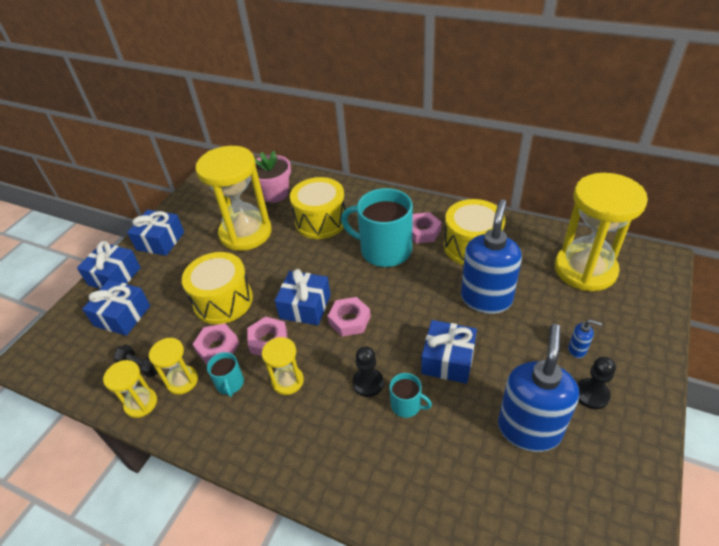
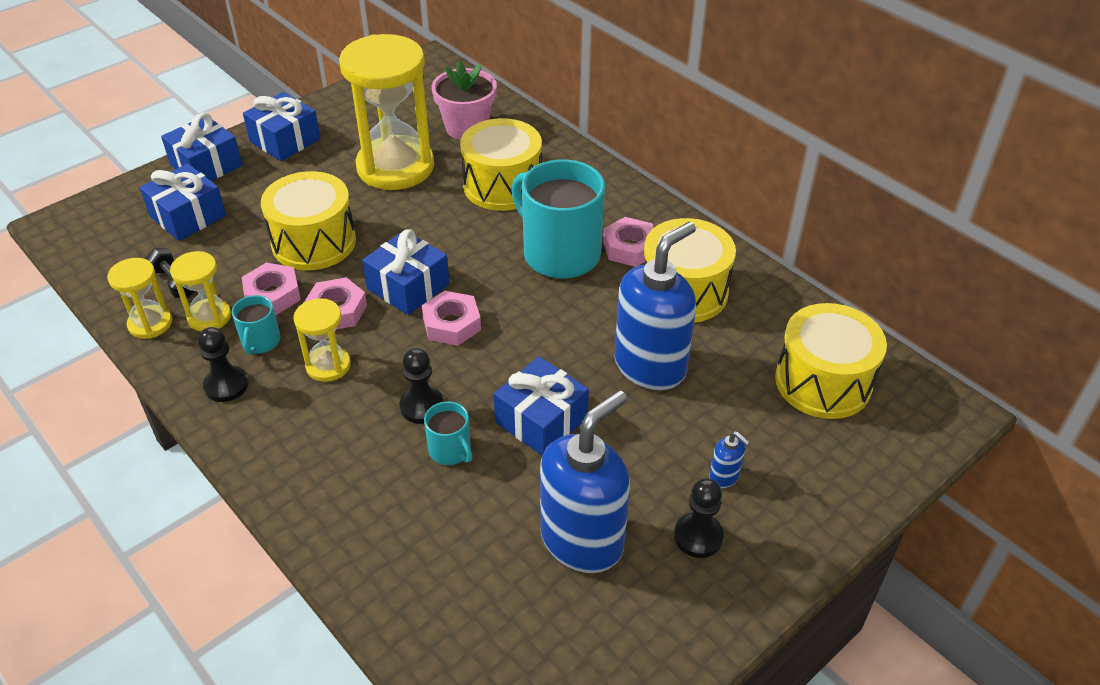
camera: 20 degrees right, 0 degrees up
yellow hourglass [555,173,648,291] -> yellow drum [775,303,887,419]
none -> black pawn [198,327,249,402]

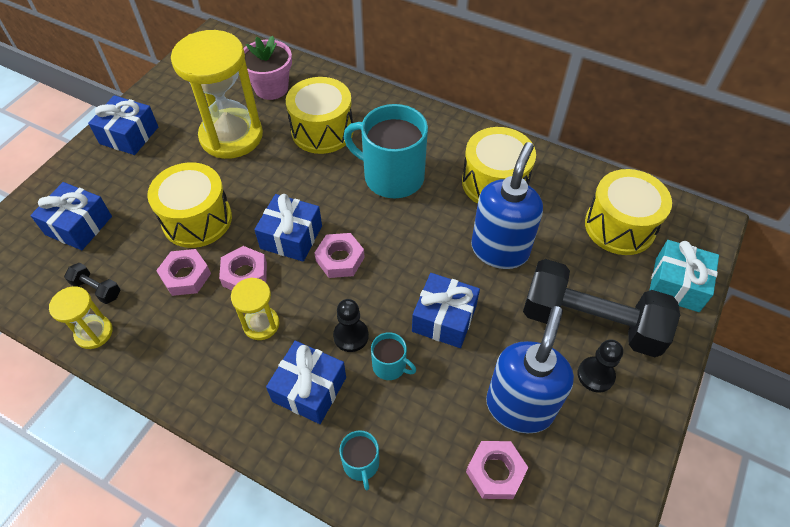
camera: 20 degrees left, 10 degrees up
blue gift [161,113,242,181] -> blue gift moved to [266,341,346,424]
yellow hourglass [170,251,231,332] -> none
black pawn [198,327,249,402] -> none
turquoise mug [232,295,281,355] -> turquoise mug moved to [339,430,379,490]
pink nut [603,217,654,267] -> pink nut moved to [466,441,529,499]
blue soap dispenser [709,431,750,488] -> black dumbbell [523,259,680,357]
none -> turquoise gift [649,240,719,312]

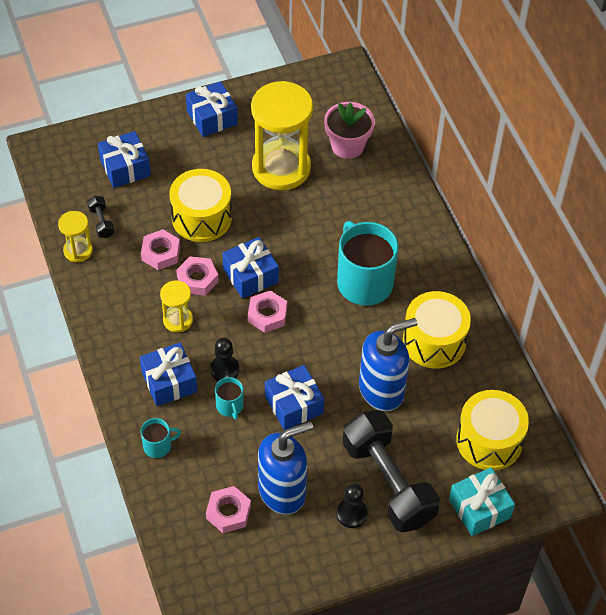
camera: 40 degrees right, 0 degrees up
yellow drum [286,77,353,154] -> none
turquoise mug [339,430,379,490] -> turquoise mug turned 135 degrees counterclockwise [141,418,181,458]

